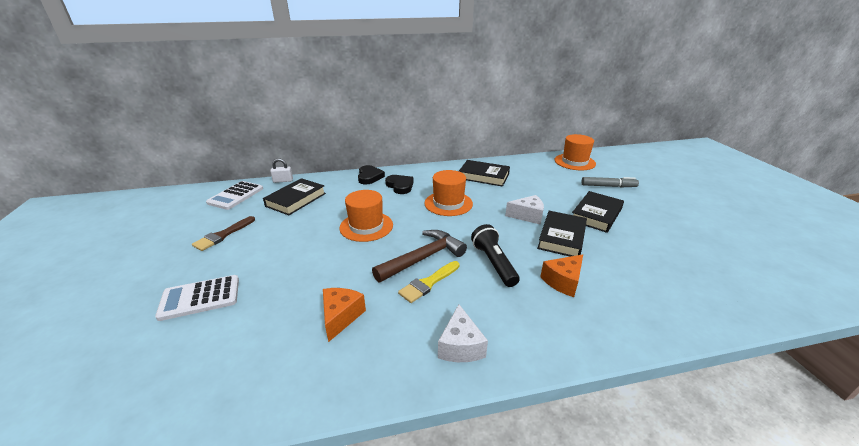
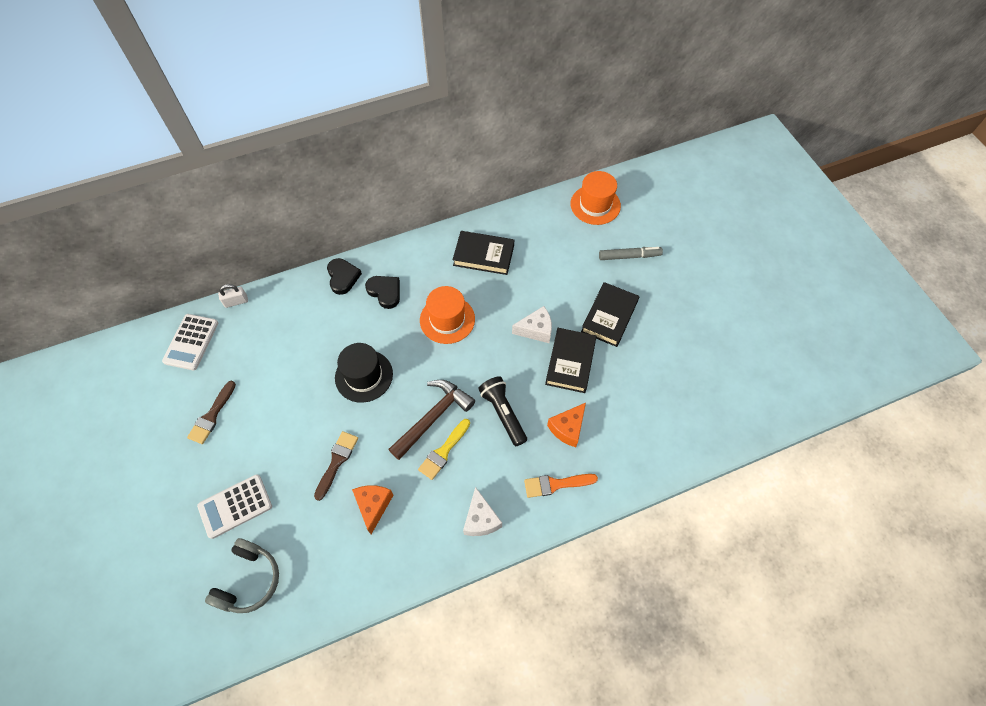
camera: 10 degrees left, 30 degrees up
black book [263,178,326,215] -> none
orange hat [340,190,393,242] -> black hat [335,343,393,403]
none -> grey headphones [205,538,279,613]
none -> brown brush [314,431,358,501]
none -> orange brush [524,474,598,498]

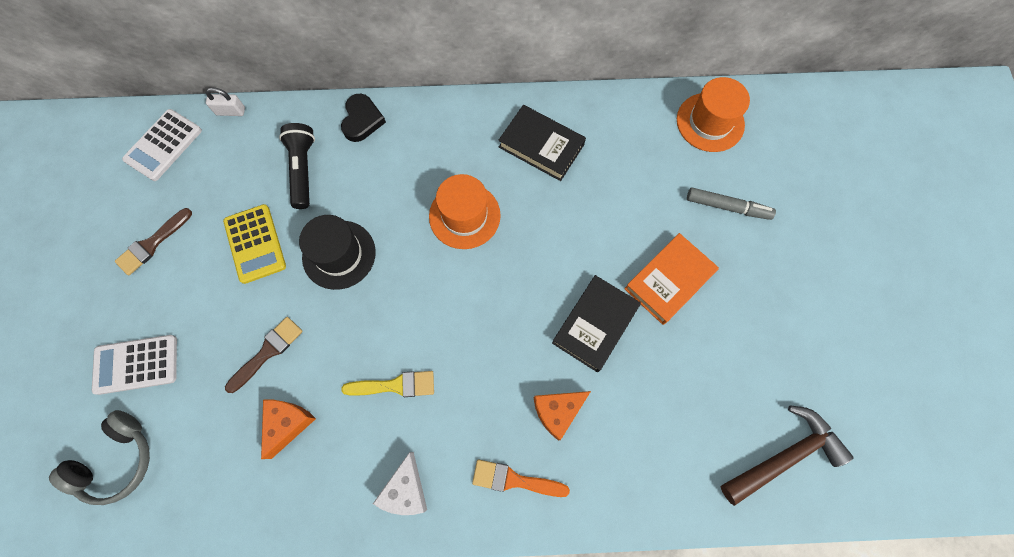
camera: 20 degrees right, 10 degrees up
black heart [365,276,400,309] -> none
brown hammer [388,380,475,460] -> brown hammer moved to [721,405,853,506]
yellow brush [418,419,470,480] -> yellow brush turned 150 degrees counterclockwise [341,371,434,397]
black flashlight [478,376,527,446] -> black flashlight moved to [279,123,315,209]
white cheese [512,306,552,343] -> none
black book [581,282,639,347] -> orange book [624,233,719,325]
none -> yellow calculator [223,204,286,284]

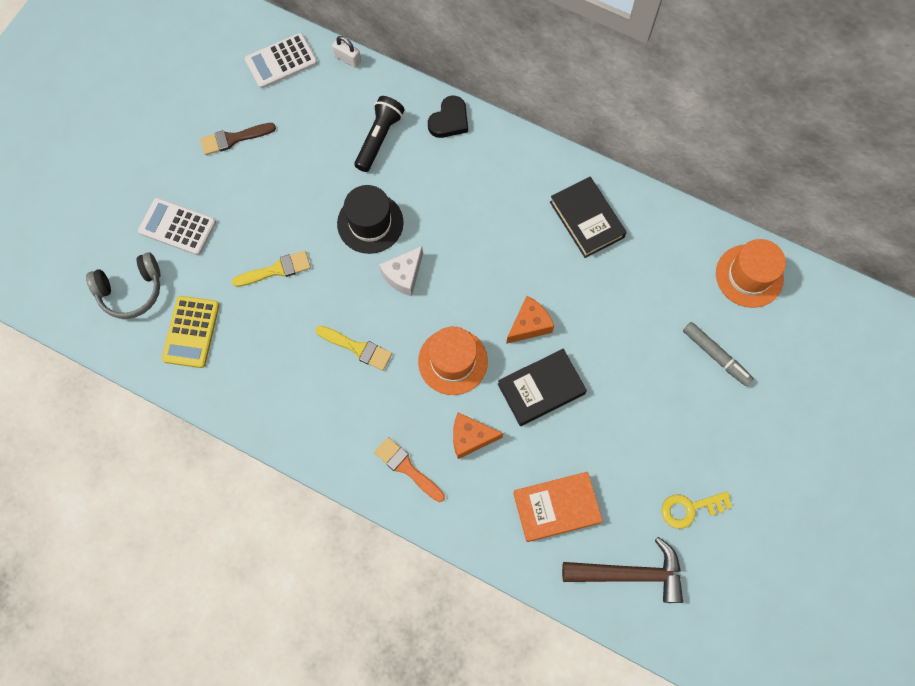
camera: 30 degrees right, 0 degrees up
yellow calculator [223,204,286,284] -> yellow calculator moved to [162,296,219,368]
brown brush [225,317,303,393] -> yellow brush [232,251,311,287]
orange cheese [261,400,316,459] -> orange cheese moved to [506,296,554,344]
white cheese [373,452,427,515] -> white cheese moved to [379,246,423,296]
orange hat [429,174,501,249] -> orange hat moved to [418,327,488,395]
orange book [624,233,719,325] -> orange book moved to [513,472,602,542]
none -> yellow key [661,491,732,529]

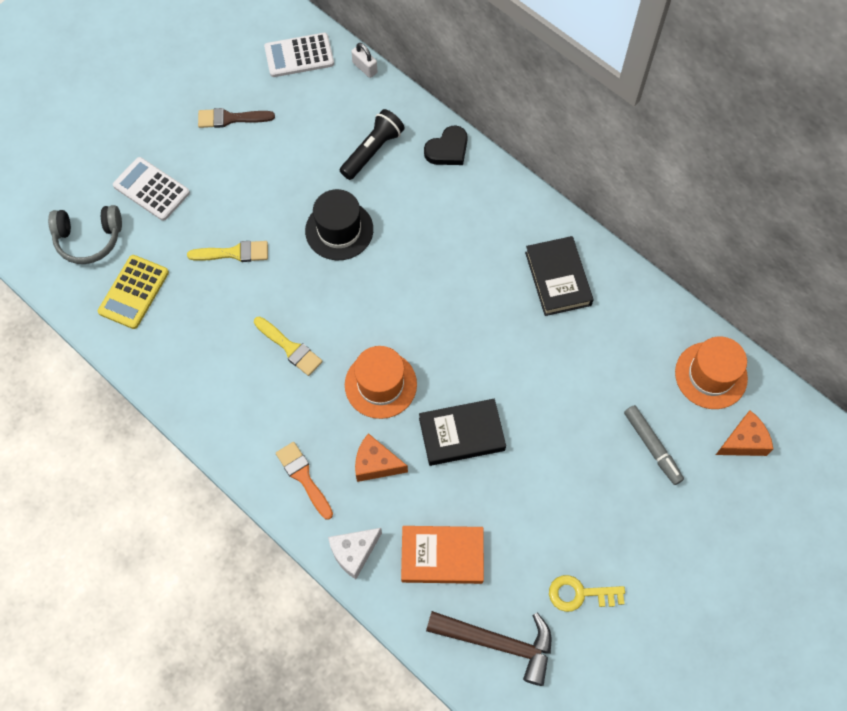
camera: 15 degrees right, 5 degrees down
white cheese [379,246,423,296] -> white cheese moved to [328,528,382,579]
orange cheese [506,296,554,344] -> orange cheese moved to [716,410,773,456]

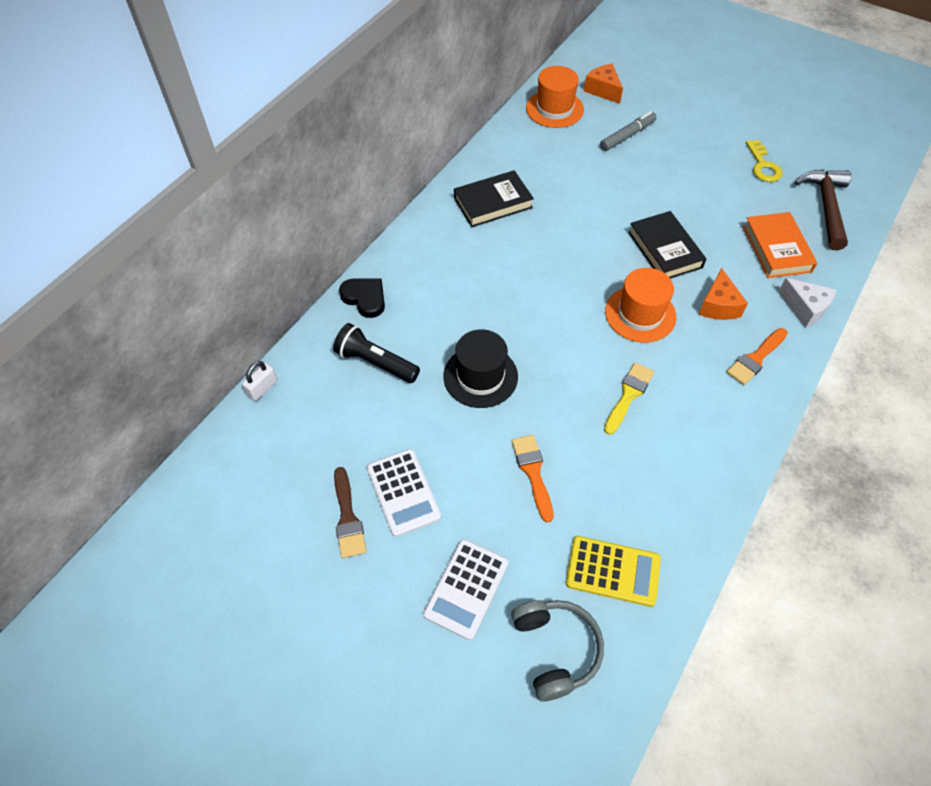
camera: 100 degrees left, 10 degrees down
yellow brush [187,241,268,262] -> orange brush [512,435,554,523]
white calculator [264,33,334,77] -> white calculator moved to [367,449,441,537]

